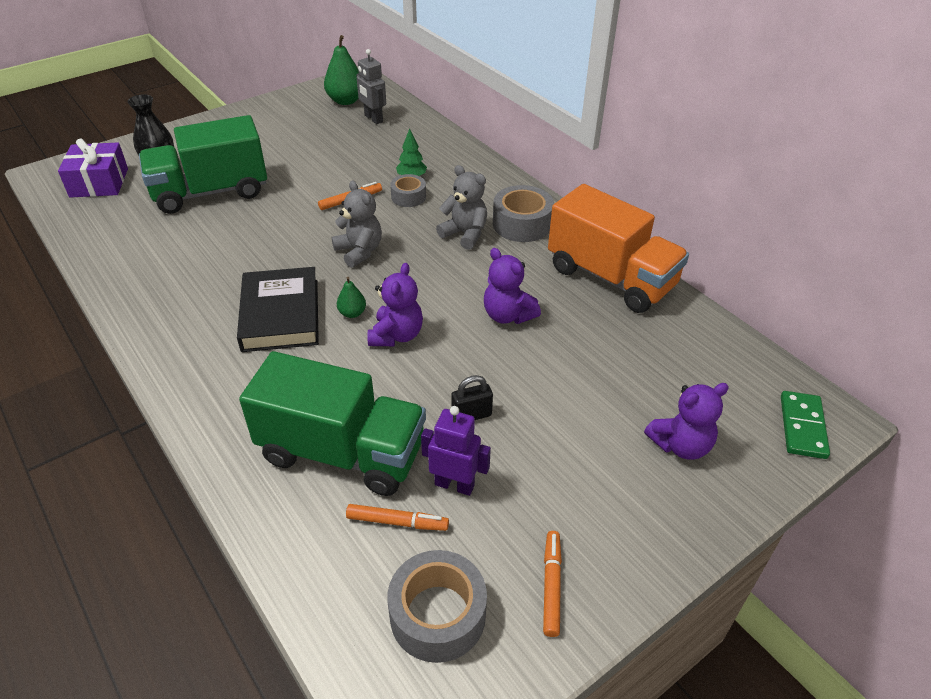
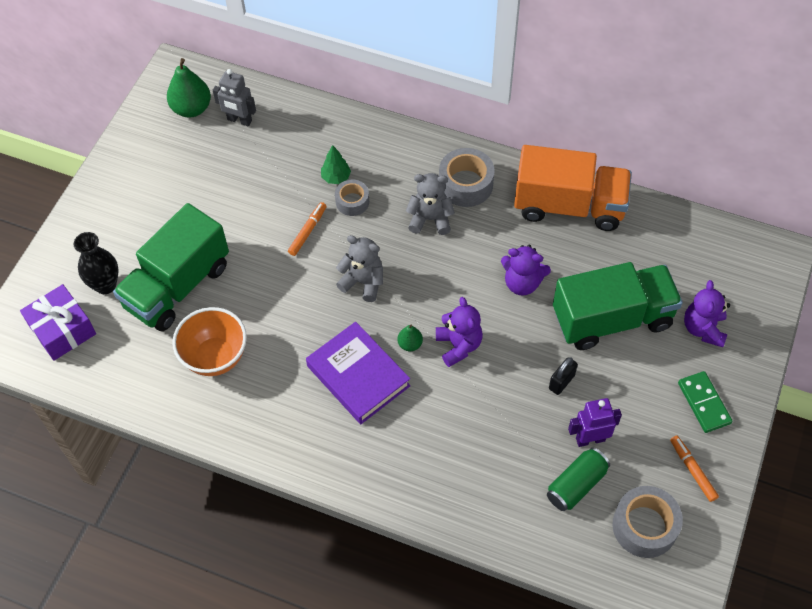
camera: 30 degrees left, 15 degrees up
black book [237,267,319,352] -> purple book [306,322,411,424]
green truck [239,351,426,496] -> green truck moved to [553,262,683,350]
orange marker [346,504,449,531] -> green can [547,448,610,511]
purple teddy bear [644,383,729,460] -> purple teddy bear turned 150 degrees clockwise [684,280,730,347]
green domino [781,391,830,459] -> green domino moved to [678,371,732,433]
none -> orange bowl [172,307,247,376]

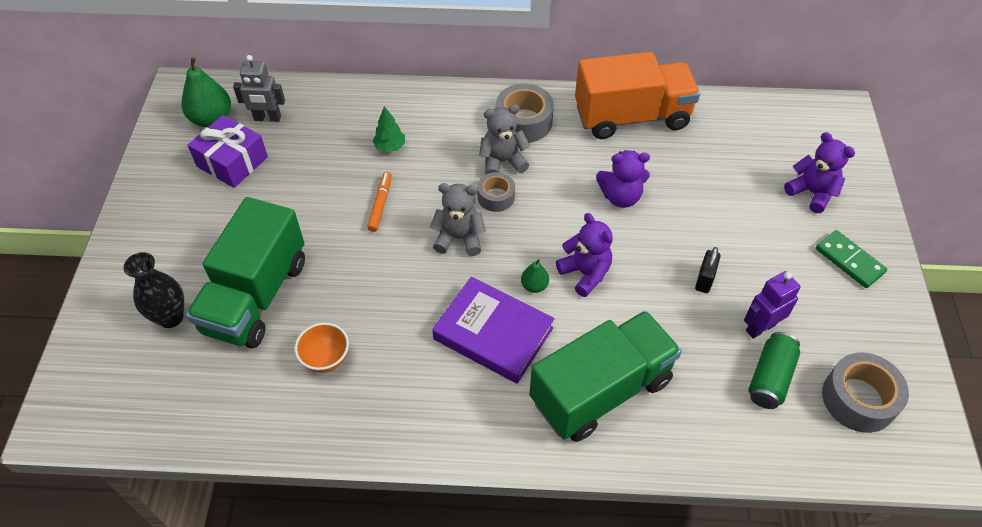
camera: 20 degrees left, 5 degrees down
purple gift [20,284,96,361] -> purple gift moved to [188,115,268,188]
orange bowl [172,307,247,376] -> orange bowl [295,323,349,373], size x0.62
grey tape [335,180,369,216] -> grey tape moved to [477,172,515,212]
green truck [553,262,683,350] -> green truck moved to [529,311,682,442]
orange marker [670,435,719,502] -> none
purple teddy bear [684,280,730,347] -> purple teddy bear turned 150 degrees clockwise [784,132,855,213]

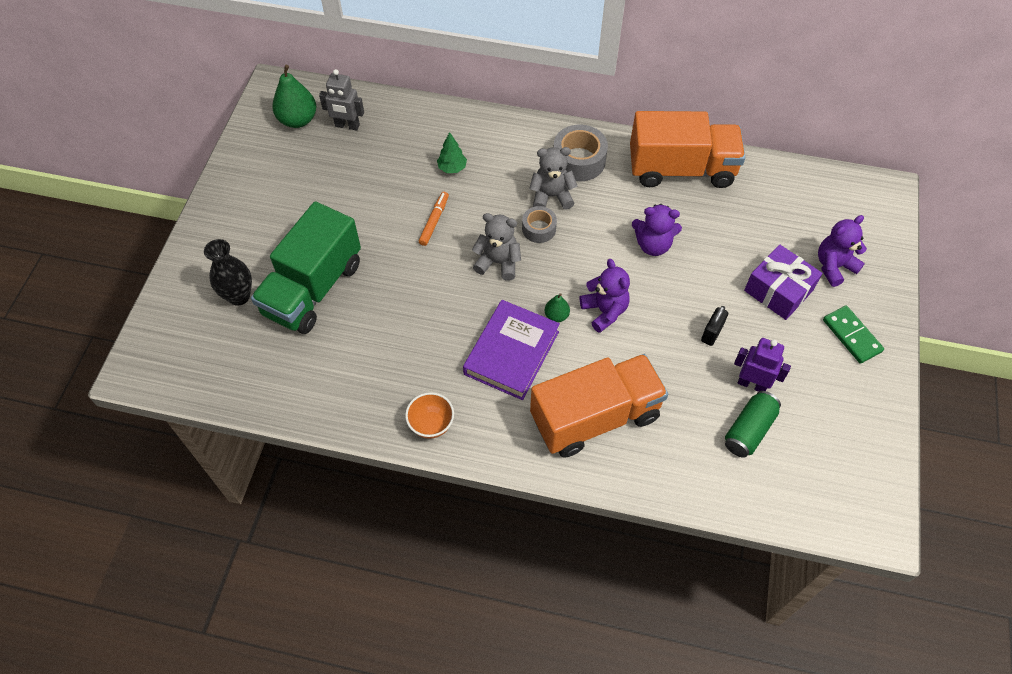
camera: 10 degrees right, 5 degrees up
purple gift [188,115,268,188] -> purple gift moved to [744,244,823,320]
orange bowl [295,323,349,373] -> orange bowl moved to [405,392,454,439]
purple book [432,277,555,384] -> purple book turned 75 degrees clockwise [463,300,560,400]
green truck [529,311,682,442] -> orange truck [530,354,668,458]
purple robot [744,271,801,339] -> purple robot turned 45 degrees clockwise [734,338,791,392]
purple teddy bear [784,132,855,213] -> purple teddy bear turned 90 degrees counterclockwise [818,215,867,287]
grey tape [822,353,909,433] -> none

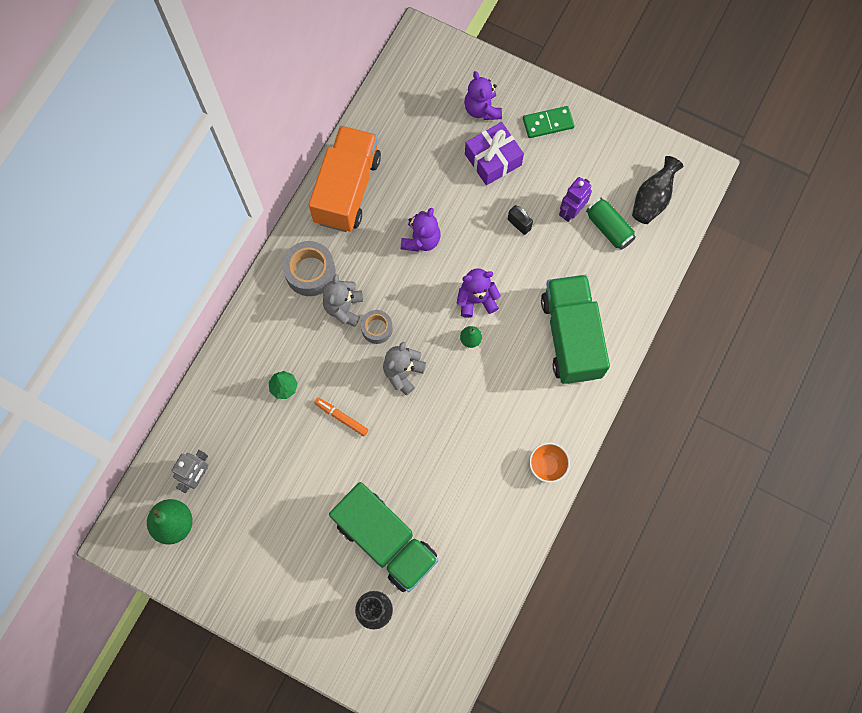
camera: 75 degrees left, 15 degrees up
purple book [463,300,560,400] -> none
orange truck [530,354,668,458] -> green truck [541,275,610,384]
none -> black vase [632,156,684,224]

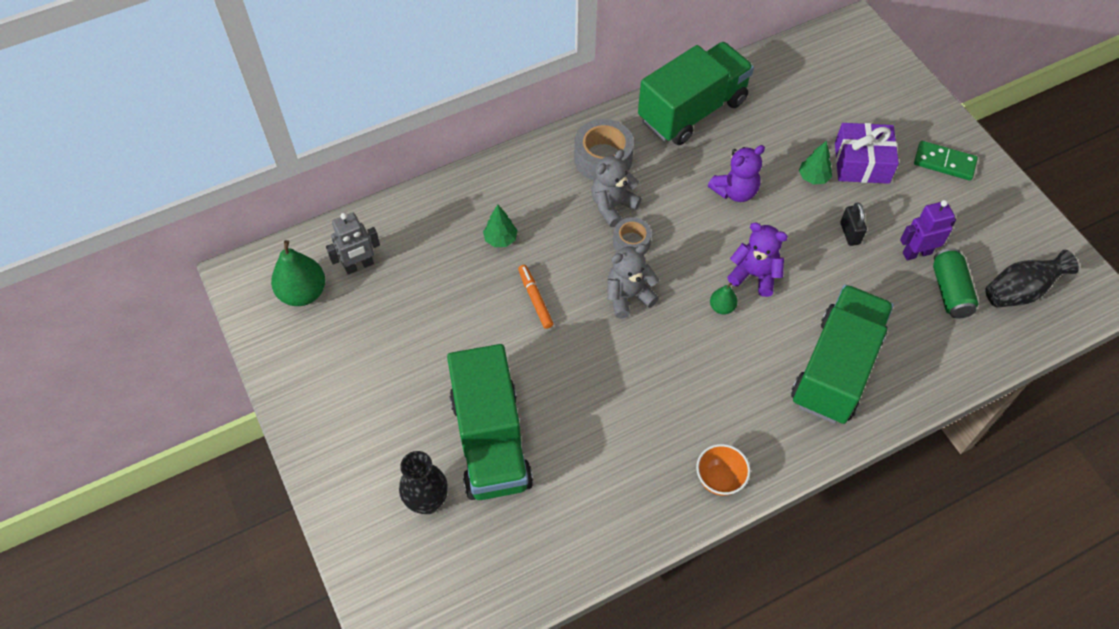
camera: 35 degrees right, 15 degrees down
orange truck [309,126,381,232] -> green truck [638,42,754,145]
purple teddy bear [464,71,502,120] -> none
none -> green tree [799,141,832,185]

